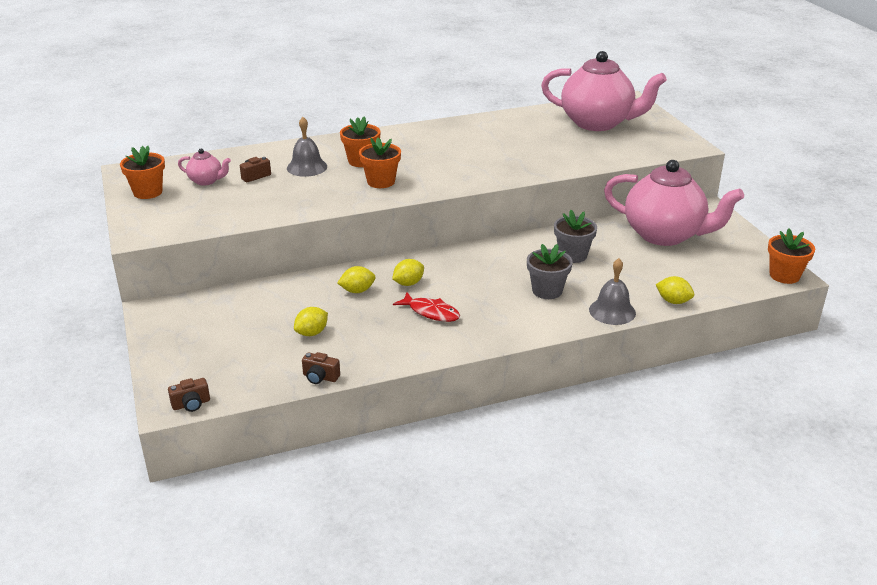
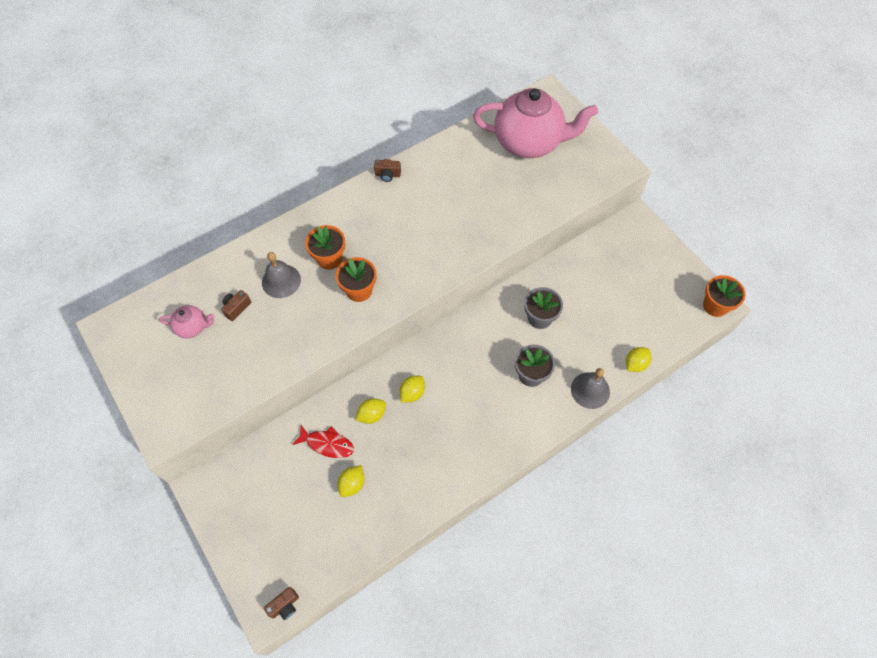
camera: 15 degrees left, 30 degrees up
orange flower pot [120,146,165,199] -> none
brown camera [302,352,340,384] -> brown camera moved to [374,159,401,182]
red fish [393,292,460,322] -> red fish moved to [292,425,354,458]
pink teapot [604,160,744,246] -> none
yellow lemon [656,276,694,304] -> yellow lemon turned 60 degrees counterclockwise [626,347,651,372]

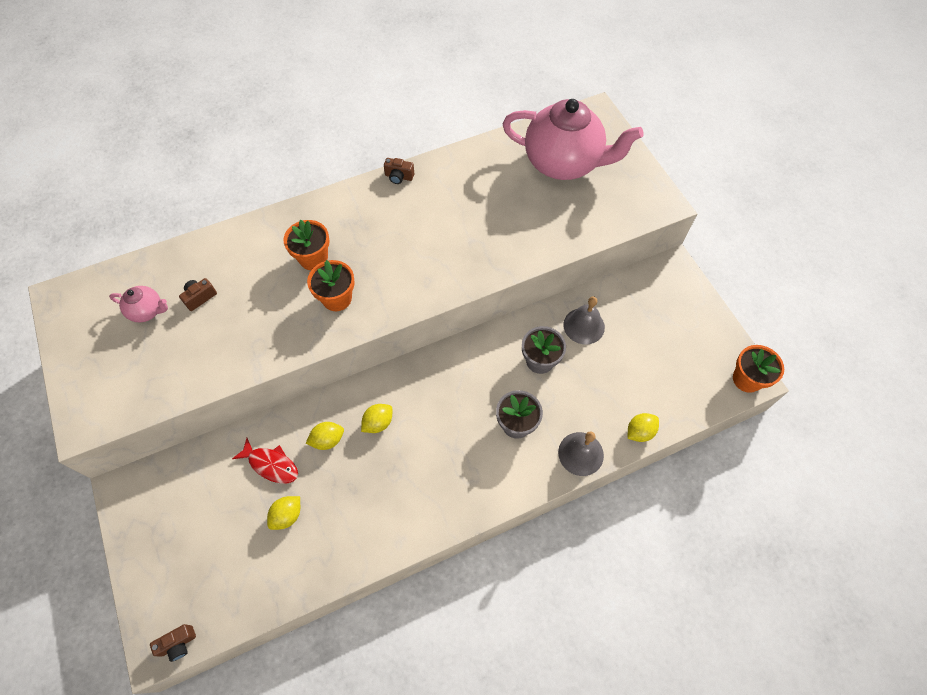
camera: 10 degrees right, 0 degrees up
grey bell [262,252,301,298] -> grey bell moved to [563,296,605,344]

